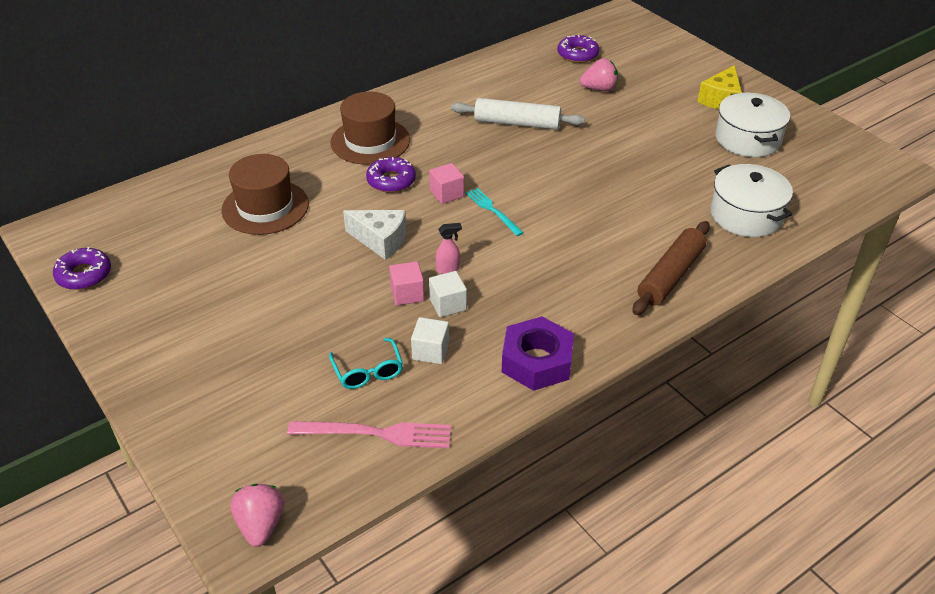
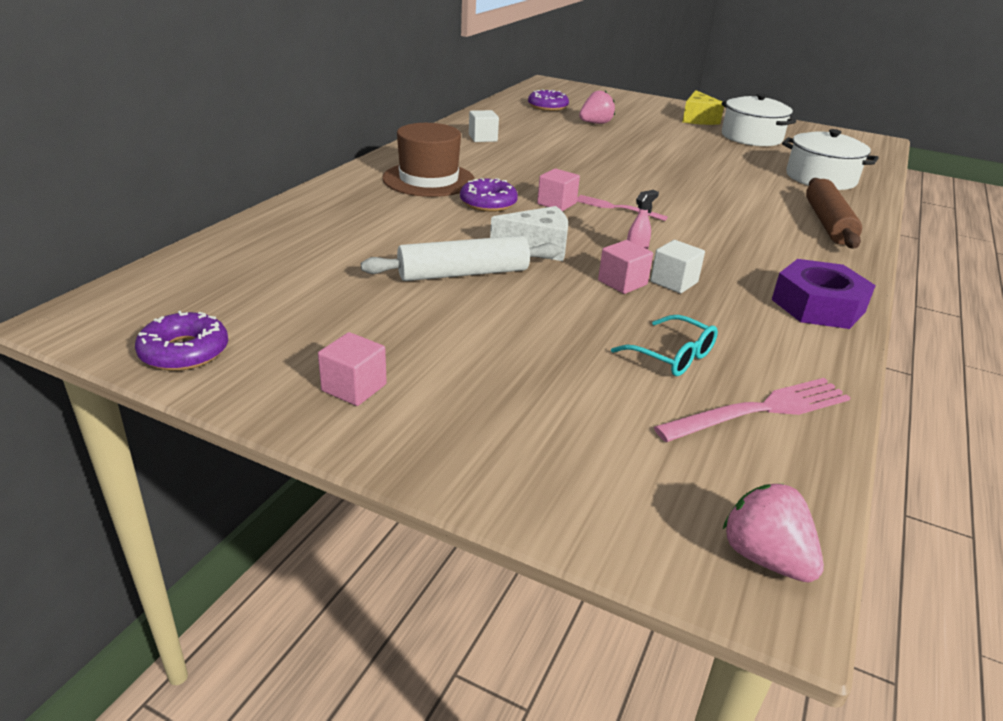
camera: 30 degrees left, 10 degrees down
brown hat [221,154,309,235] -> none
white cube [411,317,449,364] -> white cube moved to [469,110,499,142]
white rolling pin [451,98,585,130] -> white rolling pin moved to [361,236,561,281]
turquoise fork [466,188,524,236] -> pink fork [577,195,668,221]
none -> pink cube [318,332,387,406]

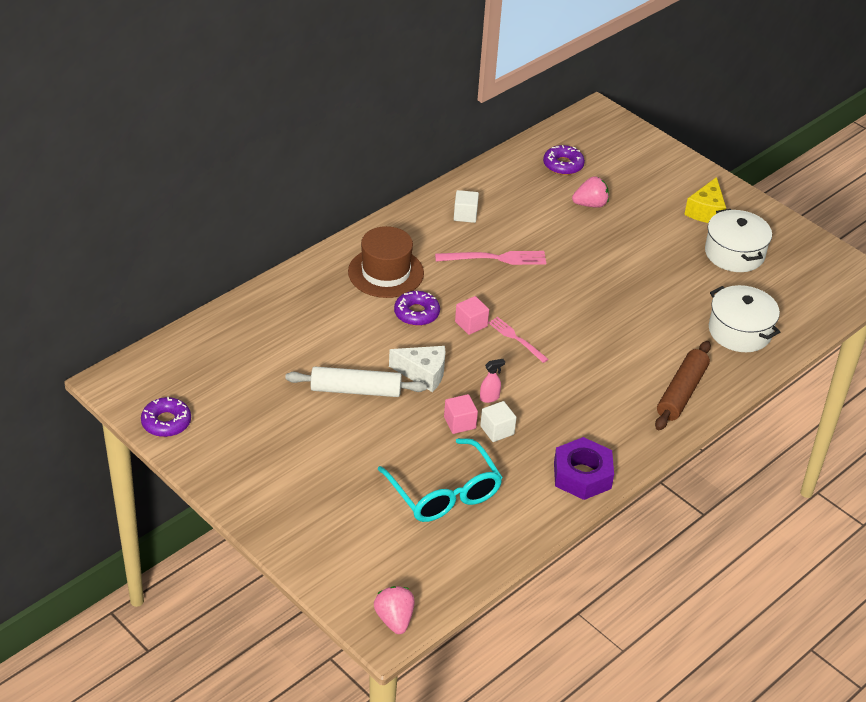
camera: 20 degrees right, 10 degrees up
pink cube [318,332,387,406] -> none
turquoise glasses [611,315,718,376] -> turquoise glasses [377,438,503,522], size x1.85
pink fork [654,378,851,442] -> pink fork moved to [435,251,546,265]

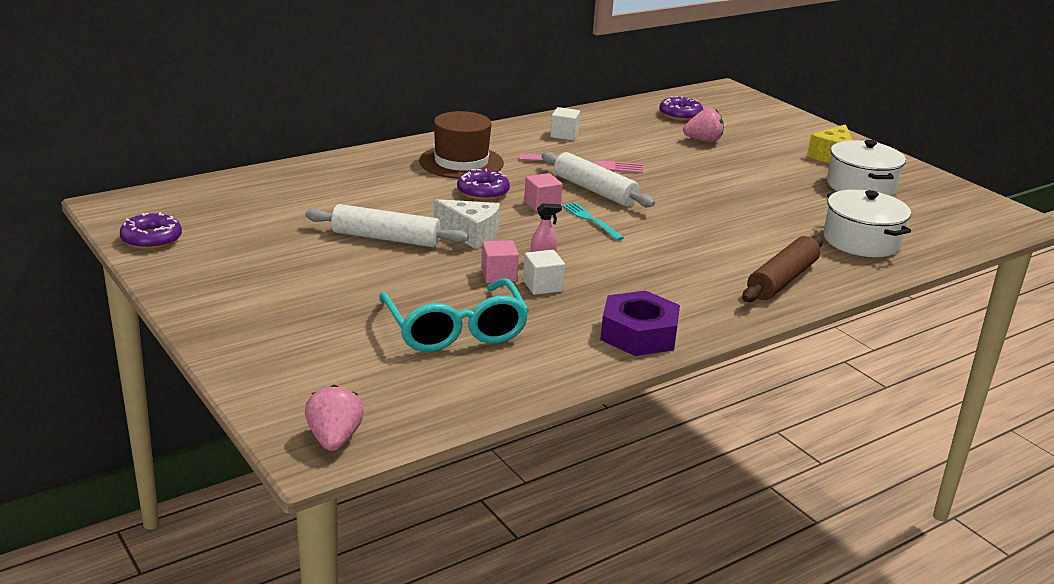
camera: 10 degrees right, 15 degrees down
pink fork [488,317,549,363] -> turquoise fork [562,202,624,241]
none -> white rolling pin [542,152,655,207]

